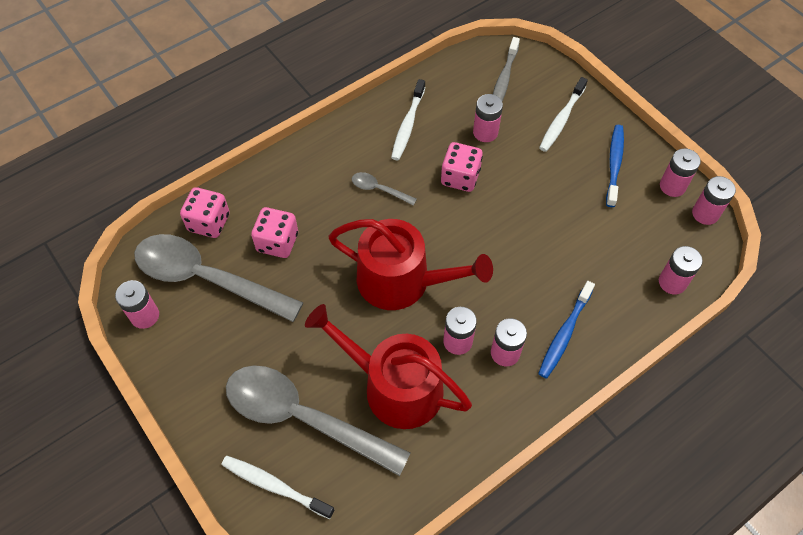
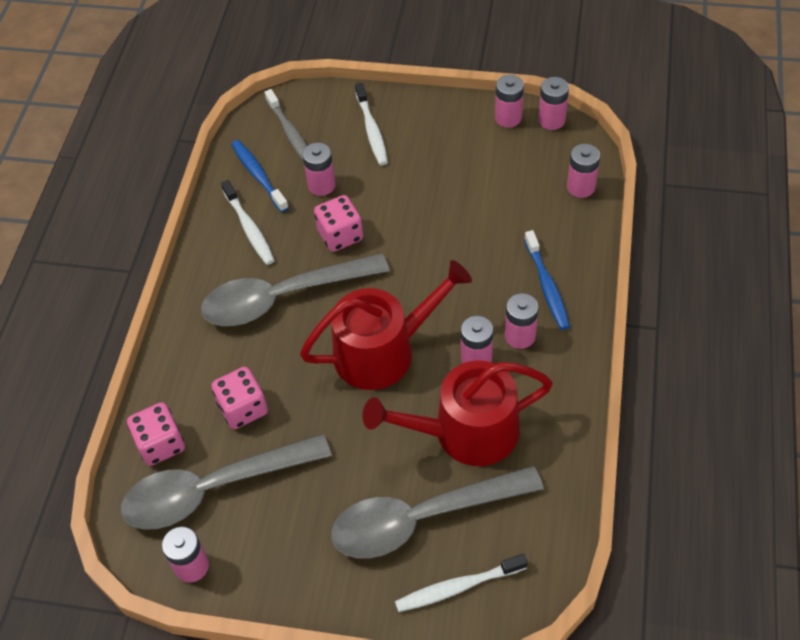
camera: 40 degrees left, 5 degrees down
grey spoon [352,172,417,206] -> grey spoon [201,253,389,326], size x2.43
blue toothbrush [606,125,624,207] -> blue toothbrush moved to [231,140,289,212]

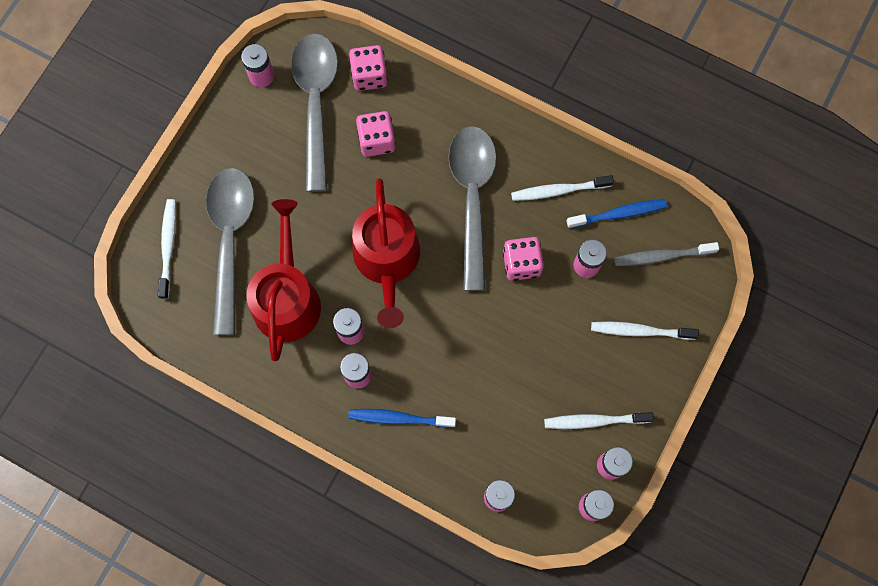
camera: 105 degrees right, 20 degrees up
none -> white toothbrush [544,412,654,429]

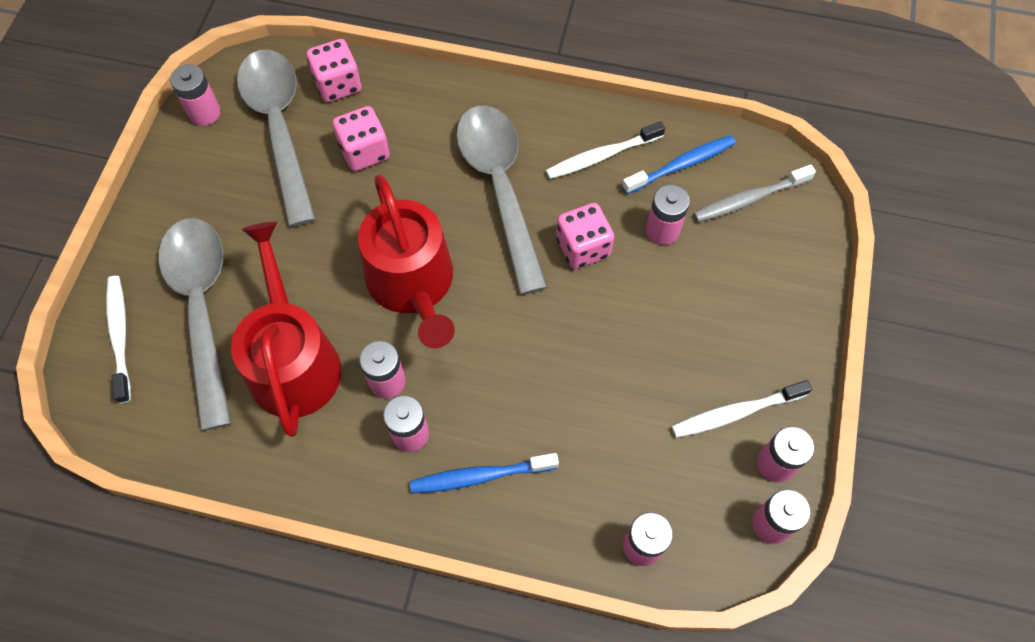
camera: 15 degrees left, 10 degrees down
white toothbrush [591,321,699,340] -> none

